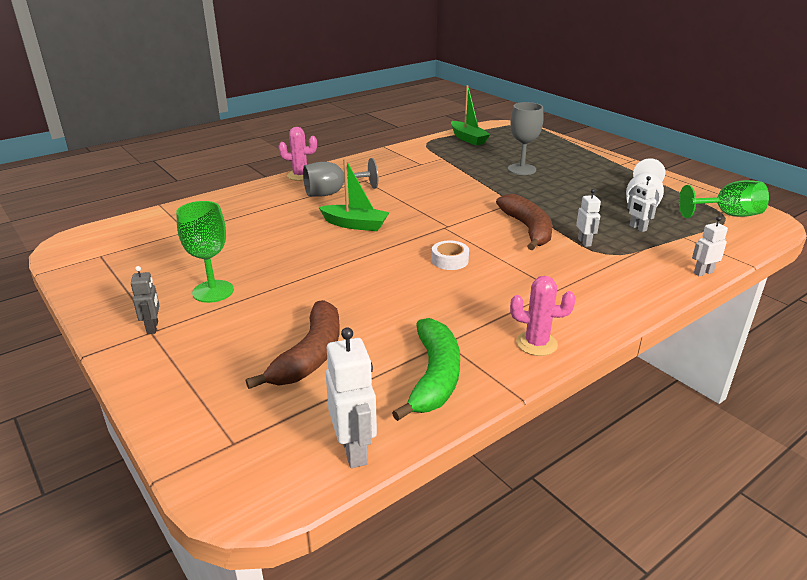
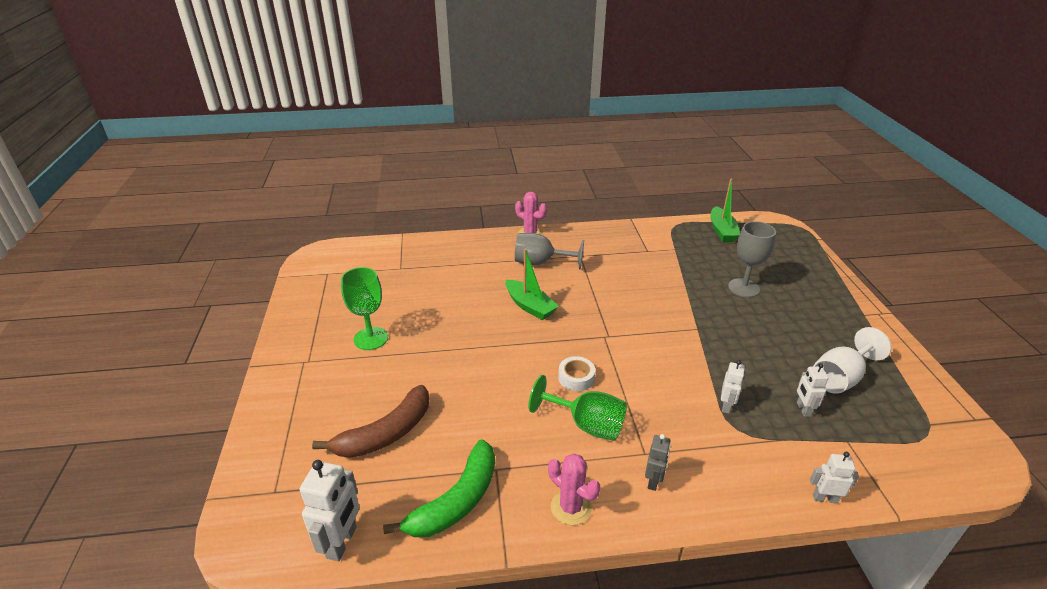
camera: 30 degrees right, 5 degrees up
grey robot [131,266,160,334] -> grey robot moved to [645,434,671,491]
brown banana [496,194,553,250] -> none
green goblet [679,180,769,218] -> green goblet moved to [529,375,627,441]

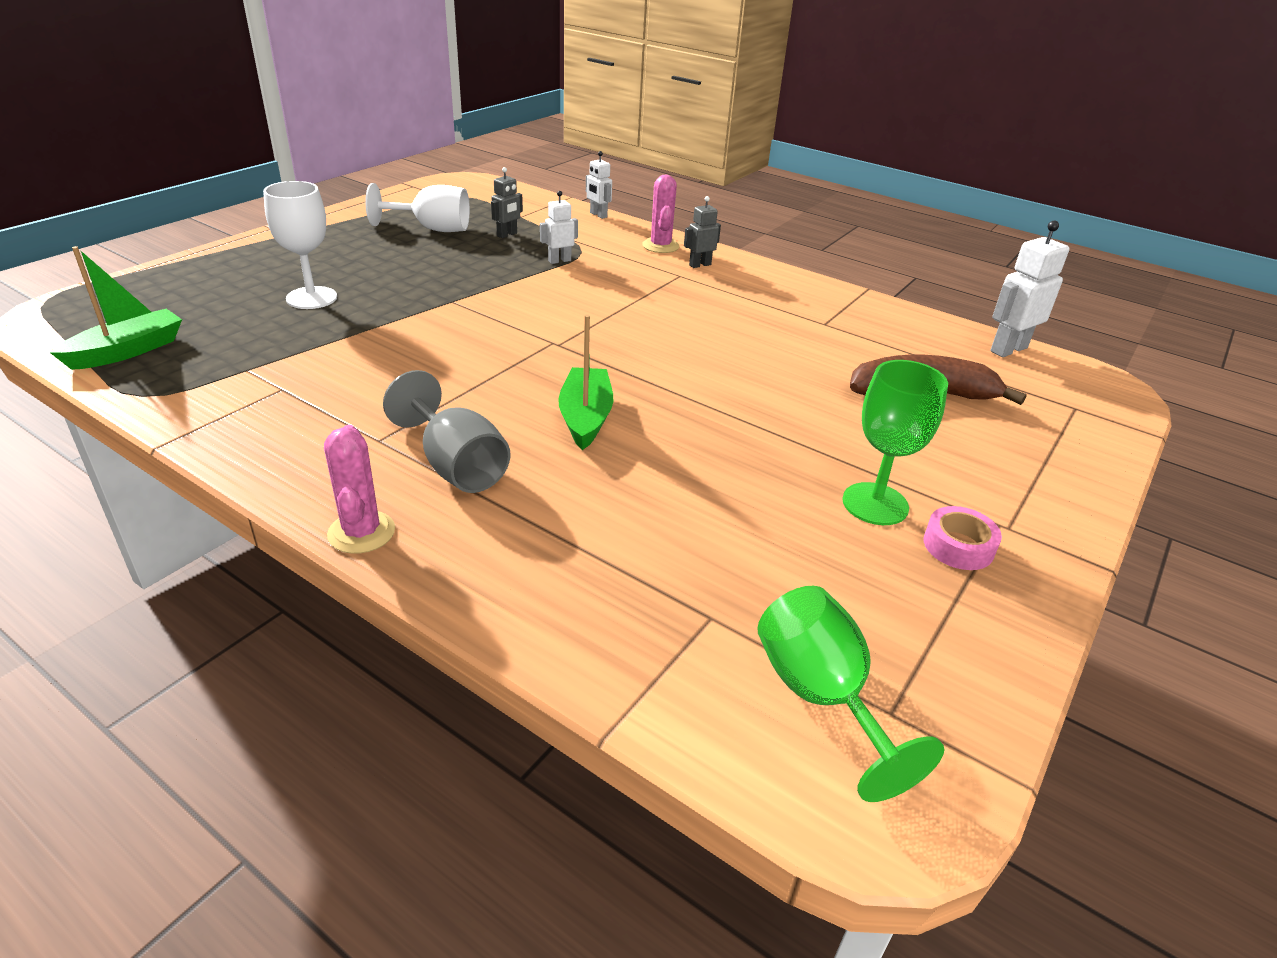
camera: 140 degrees left, 0 degrees up
green banana [383,439,495,537] -> none
green goblet [529,375,627,441] -> green goblet moved to [757,586,945,802]
pink cactus [548,453,600,525] -> pink cactus moved to [642,175,680,253]
white tape [558,356,595,391] -> none
grey goblet [728,221,776,298] -> white goblet [263,181,337,309]
white robot [797,363,828,417] -> grey robot [491,167,523,238]
none -> pink tape [924,506,1002,570]

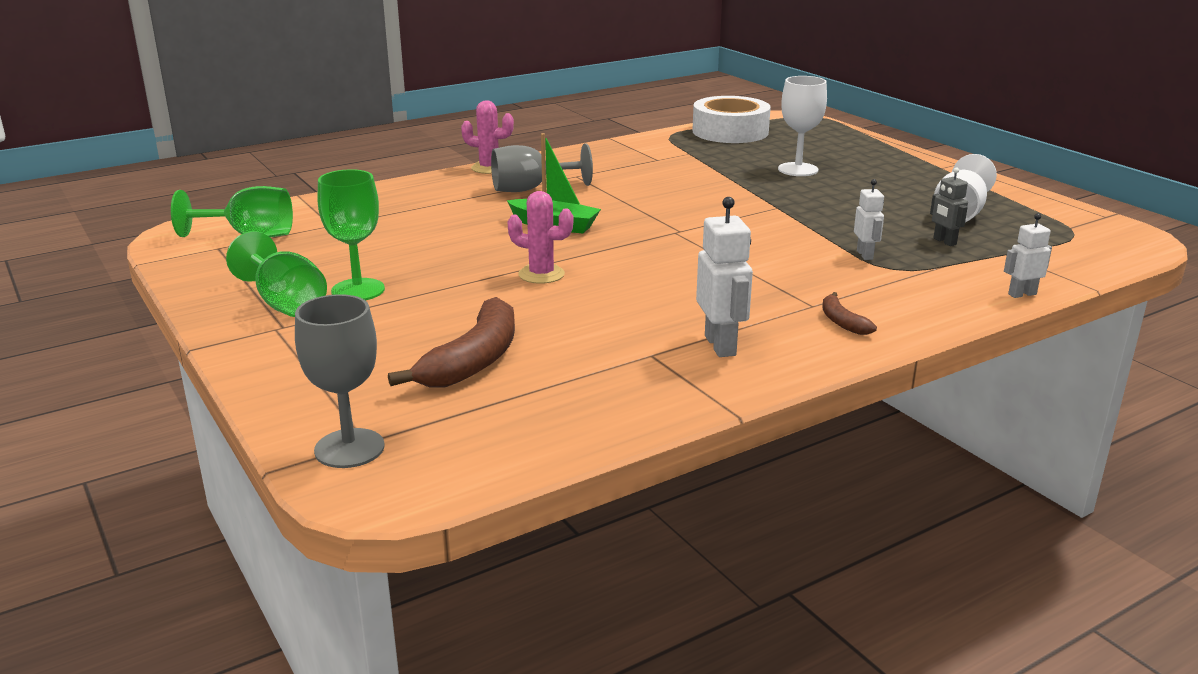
camera: 115 degrees right, 10 degrees down
green boat [50,246,182,370] -> white tape [692,96,771,143]
pink cactus [642,175,680,253] -> pink cactus moved to [508,191,573,284]
grey robot [684,196,721,268] -> brown banana [822,292,877,335]
pink tape [924,506,1002,570] -> green goblet [226,231,327,317]
white robot [991,220,1069,357] -> white robot moved to [696,197,753,357]
none -> grey goblet [295,294,385,468]

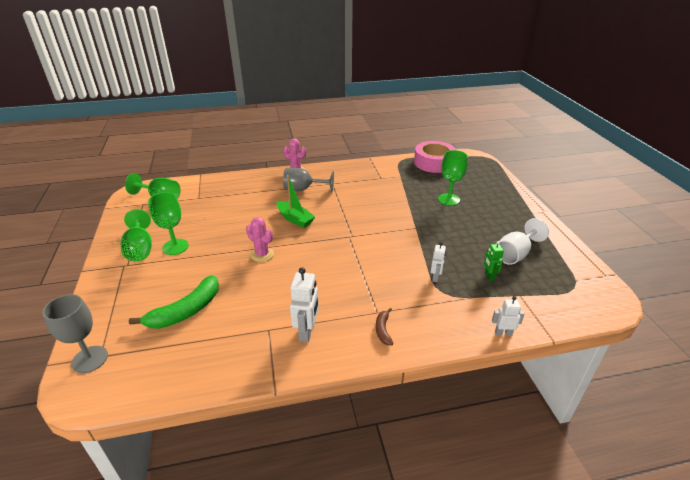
camera: 20 degrees right, 10 degrees up
brown banana [388,297,515,387] -> green banana [129,275,219,329]
white tape [692,96,771,143] -> pink tape [414,141,456,173]
white goblet [778,76,827,176] -> green goblet [438,150,468,206]
grey robot [930,167,968,246] -> green robot [484,241,504,281]

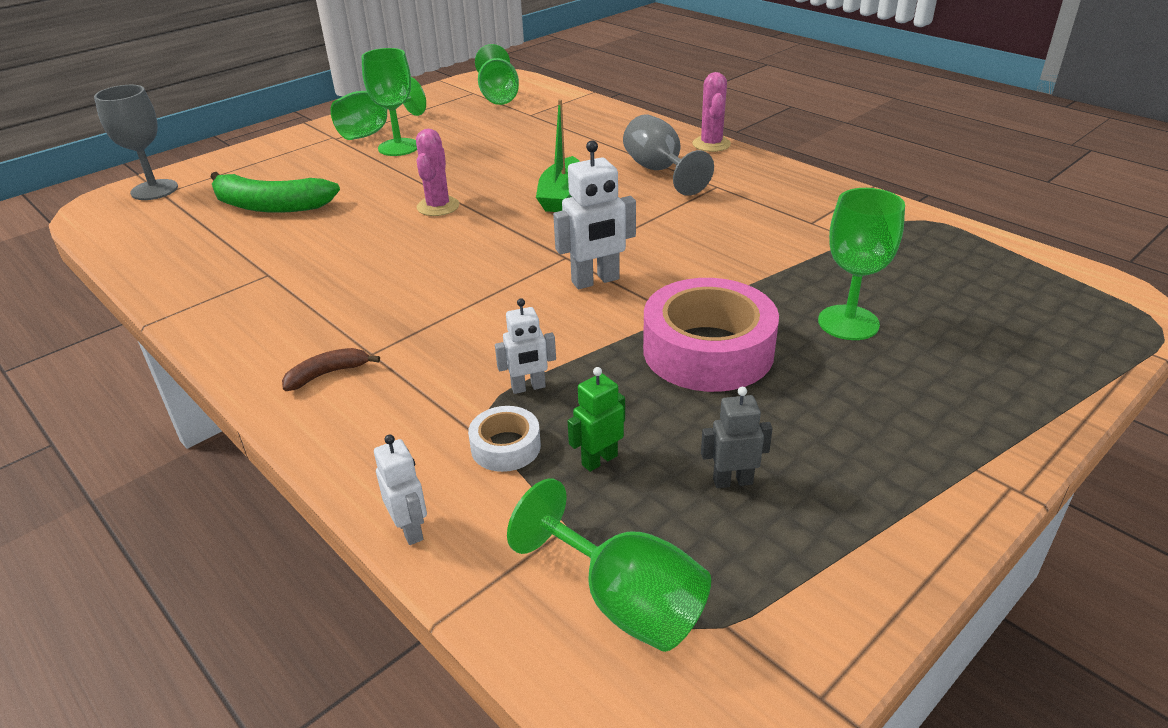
camera: 60 degrees right, 0 degrees up
white robot [290,267,319,342] -> white robot moved to [553,140,636,289]
pink tape [414,141,456,173] -> pink tape moved to [643,278,779,392]
white goblet [500,218,549,265] -> grey robot [701,387,773,488]
none -> white tape [468,406,541,472]
none -> green goblet [507,478,711,652]

